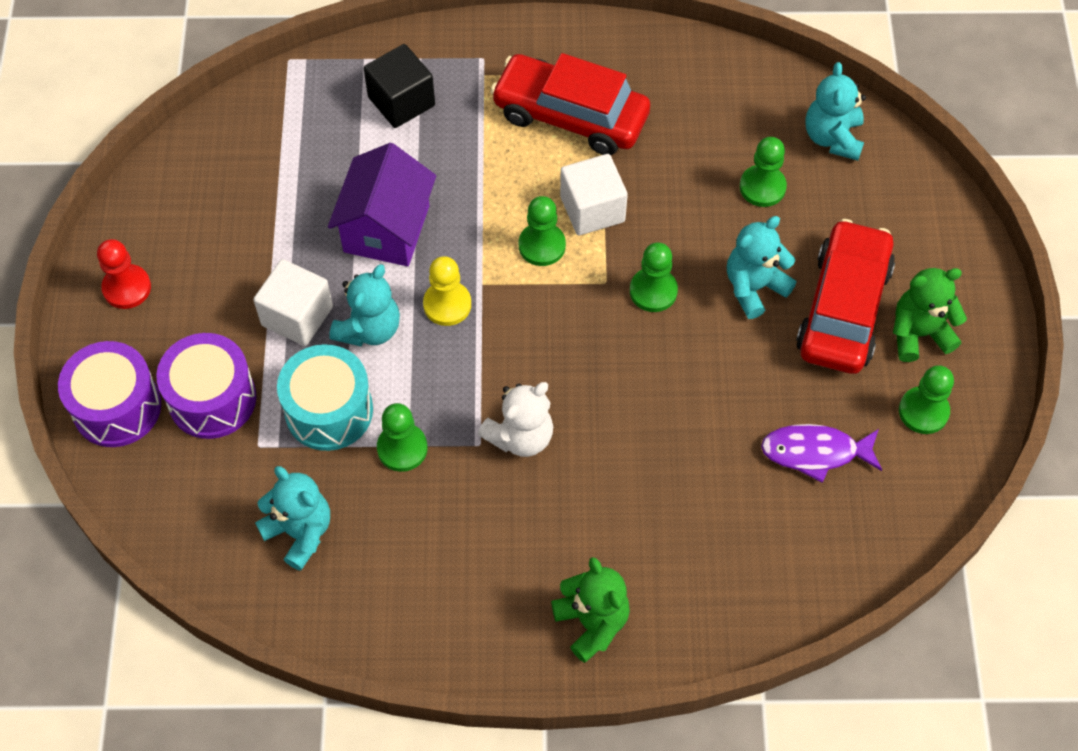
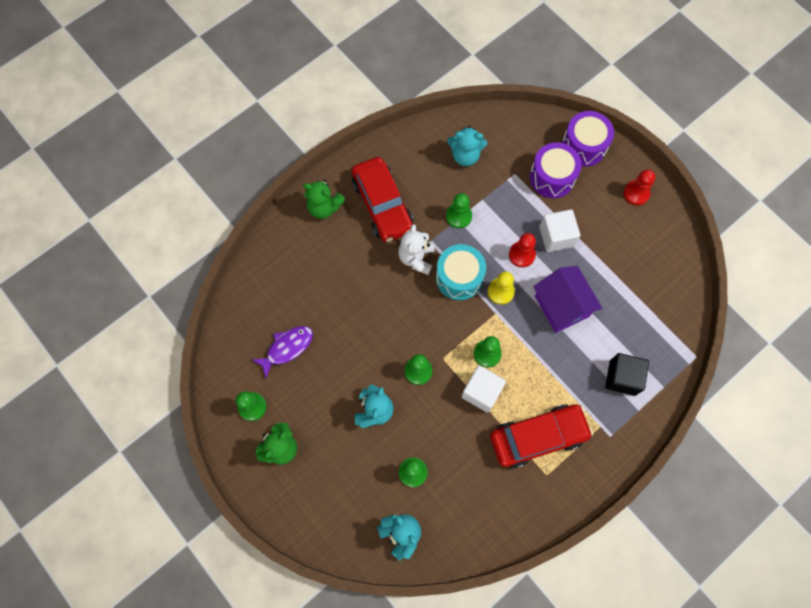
camera: 140 degrees right, 10 degrees up
turquoise drum [277,344,373,451] -> turquoise drum moved to [436,244,486,300]
turquoise teddy bear [329,264,400,346] -> red pawn [509,233,536,267]
red car [796,219,895,374] -> red car moved to [352,157,414,242]

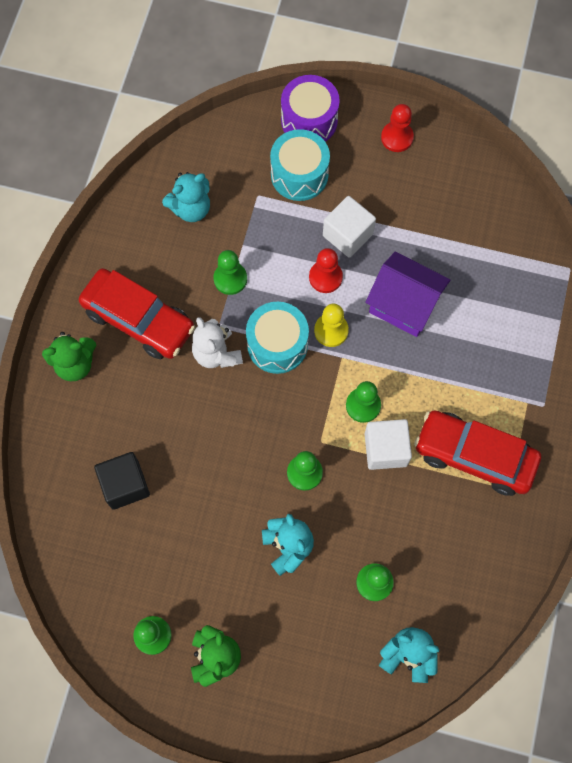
camera: 35 degrees left, 0 degrees up
purple fish [251,326,313,378] -> none
red car [490,404,593,469] -> red car turned 105 degrees counterclockwise [414,411,541,496]
purple drum [530,142,582,198] -> turquoise drum [270,129,330,201]
black cube [605,353,649,396] -> black cube moved to [94,452,150,510]

